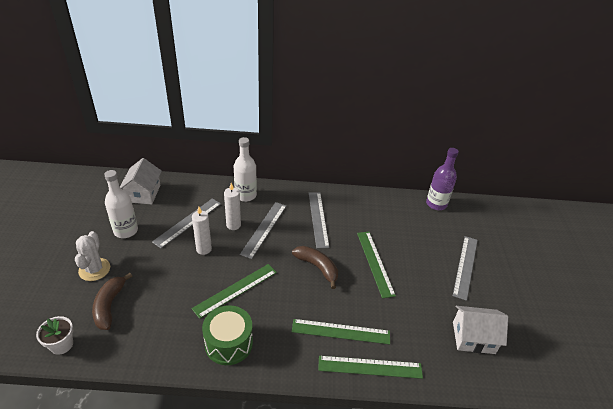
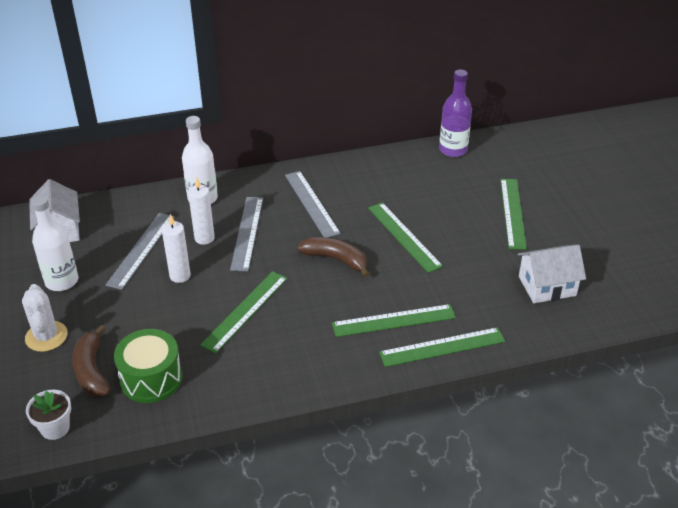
camera: 15 degrees left, 0 degrees up
green drum [202,305,253,365] -> green drum moved to [114,329,183,403]
grey ruler [453,236,478,301] -> green ruler [500,179,527,250]

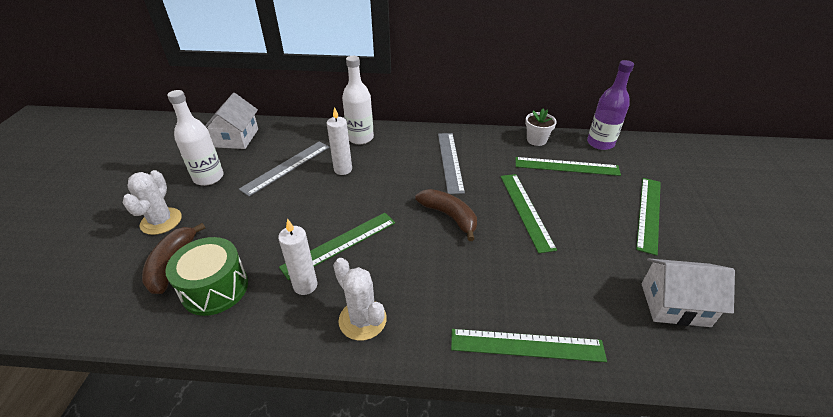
camera: 20 degrees right, 0 degrees up
white flower pot [26,390,71,440] -> white flower pot moved to [525,108,557,146]
white candle [162,214,191,283] -> white candle moved to [278,218,317,295]
grey ruler [230,197,263,271] -> none
green ruler [332,304,456,337] -> green ruler moved to [515,157,621,176]
none -> white cactus [333,258,387,341]

